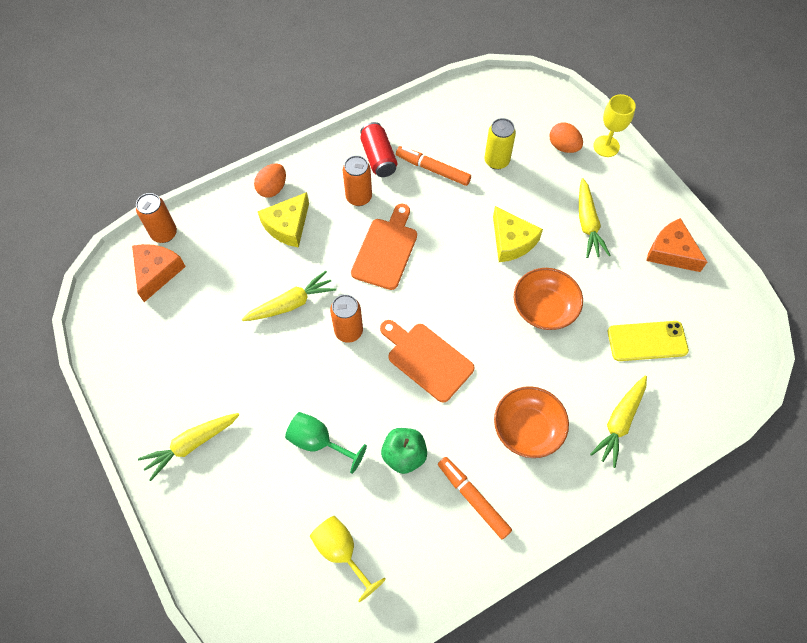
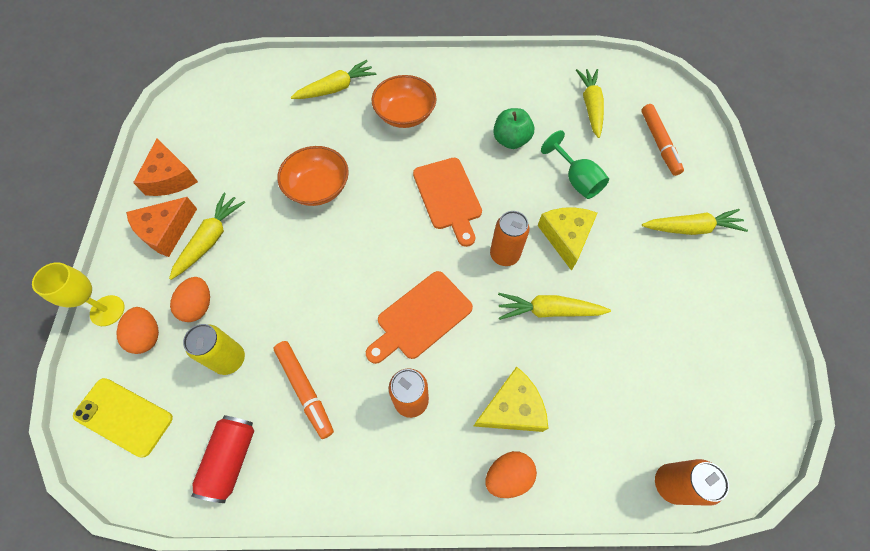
camera: 150 degrees left, 0 degrees up
orange cheese [132,244,186,302] -> orange cheese moved to [126,197,197,257]
yellow goblet [310,516,386,602] -> yellow carrot [576,69,604,138]
red can [360,122,397,177] -> red can moved to [191,415,254,503]
orange marker [438,457,512,539] -> orange marker moved to [641,104,684,176]
yellow cheese [493,206,543,262] -> yellow cheese moved to [537,207,597,271]
yellow phone [608,321,689,361] -> yellow phone moved to [73,378,173,458]
none -> orange egg [170,277,210,322]

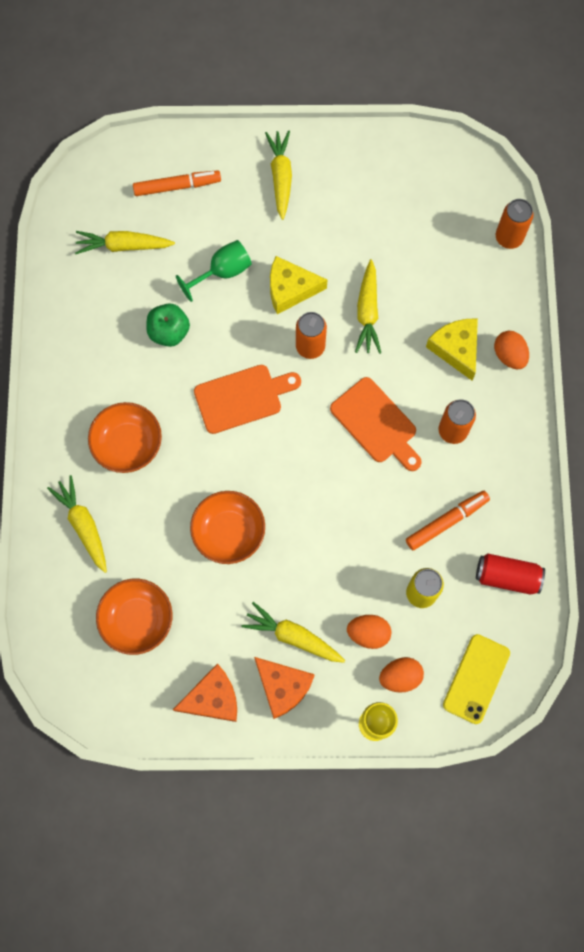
camera: 90 degrees left, 10 degrees up
none -> orange bowl [96,579,173,655]

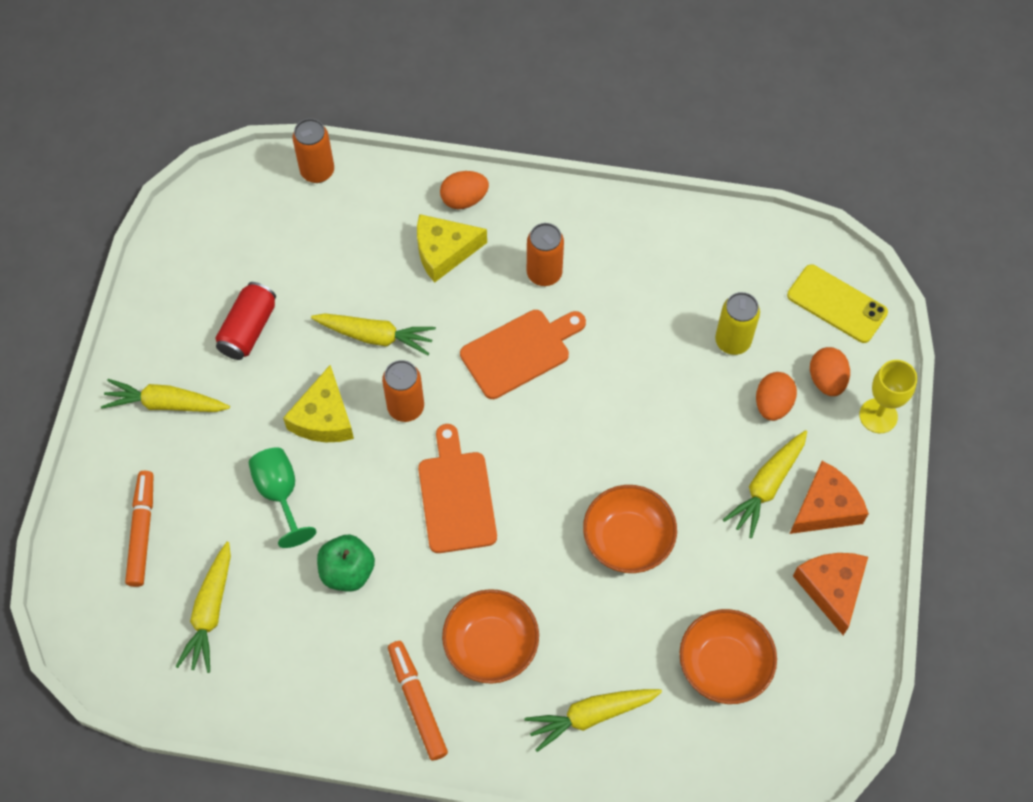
camera: 80 degrees left, 10 degrees down
orange marker [406,491,490,550] -> orange marker moved to [388,641,448,760]
red can [476,553,545,595] -> red can moved to [215,282,276,360]

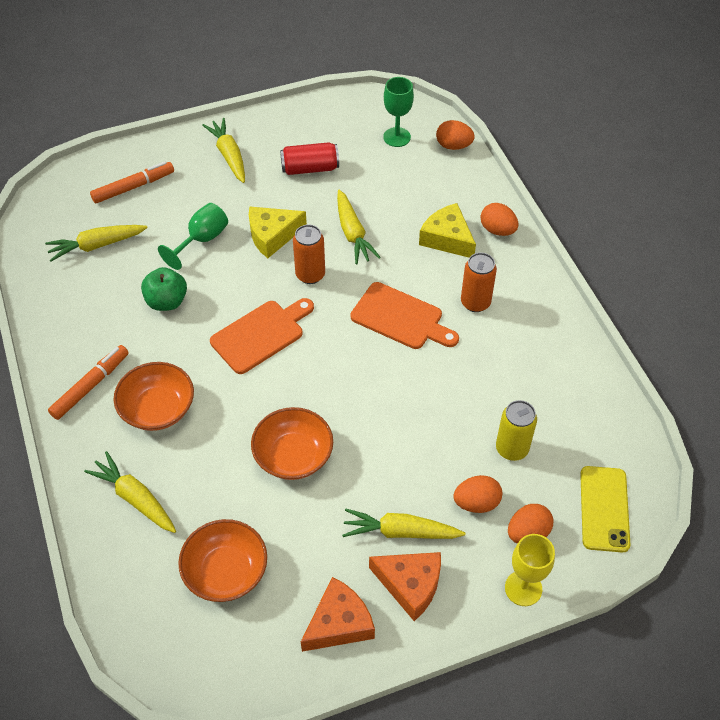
camera: 60 degrees right, 10 degrees down
orange can [293,119,334,183] -> orange egg [436,120,475,150]
none -> green goblet [383,77,414,147]

